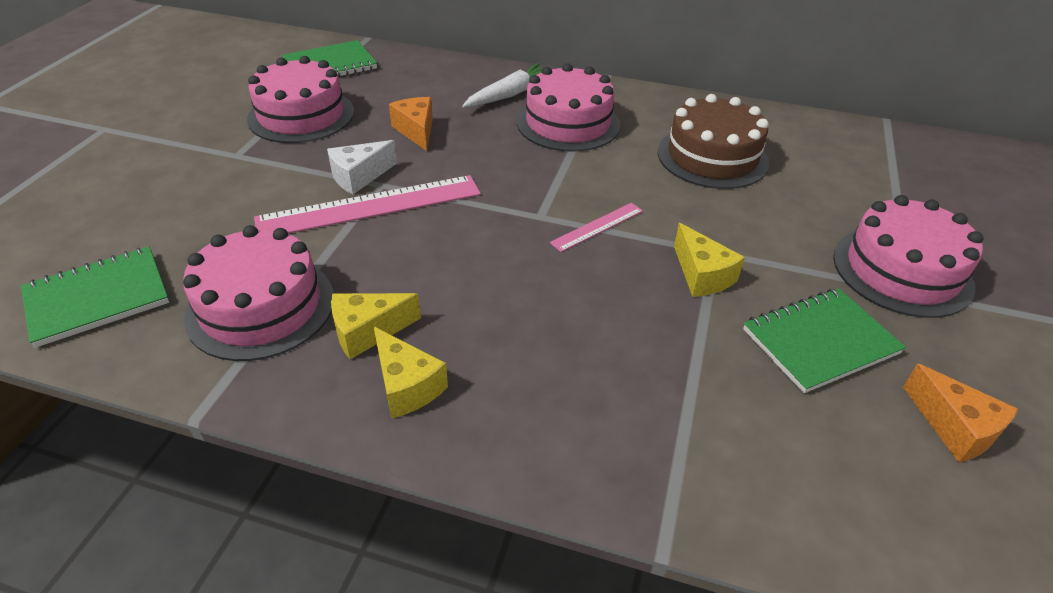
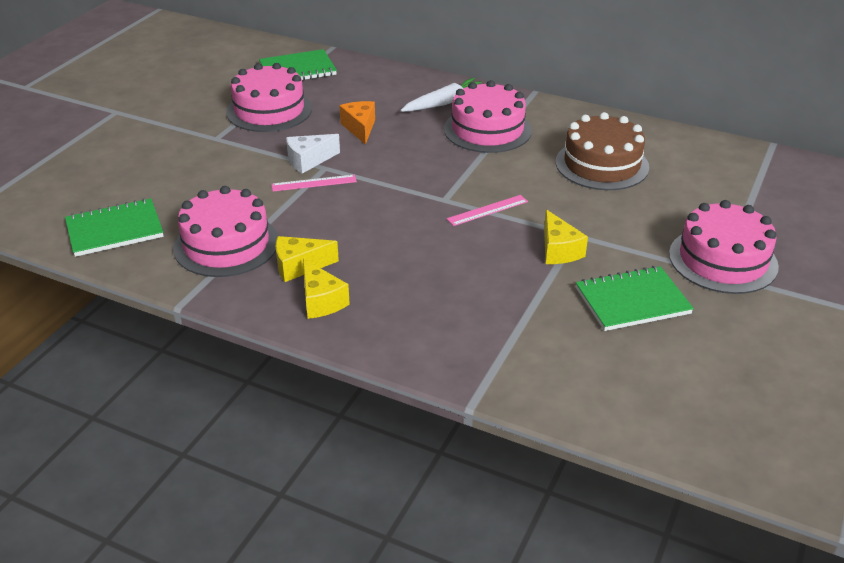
camera: 10 degrees right, 5 degrees down
pink ruler [254,175,481,234] -> pink ruler [271,175,357,191], size x0.49
orange cheese [903,364,1018,462] -> none

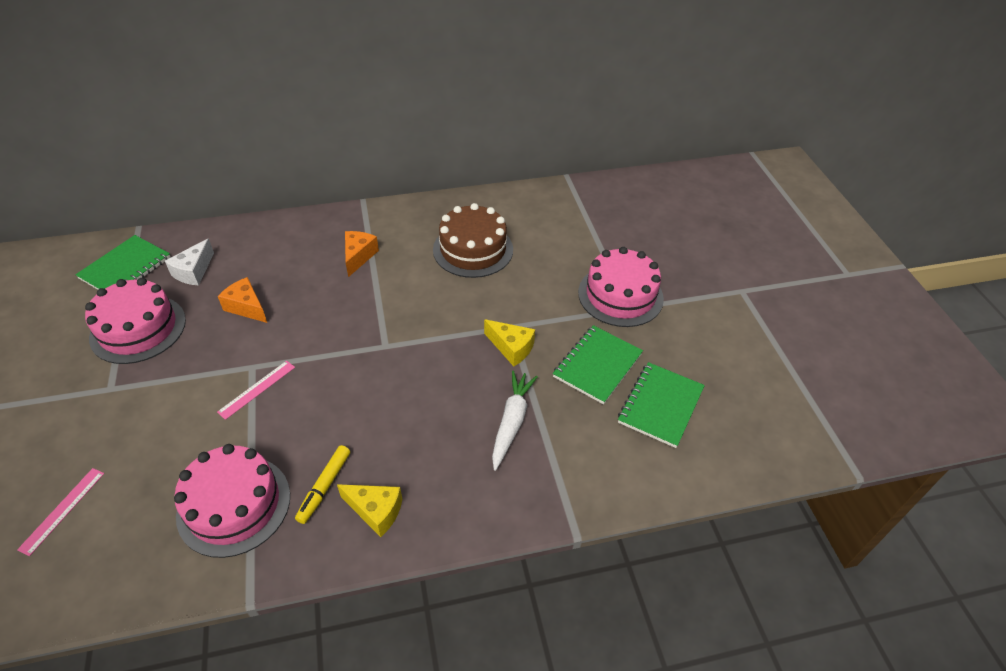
camera: 40 degrees left, 10 degrees up
green notebook [65,198,164,257] -> green notebook moved to [618,362,705,448]
yellow cheese [276,236,339,282] -> yellow marker [295,445,350,524]
white cheese [286,134,340,174] -> white cheese moved to [165,239,214,286]
white carrot [400,78,482,112] -> white carrot moved to [492,371,538,471]
pink cake [444,80,532,153] -> orange cheese [345,231,379,277]
pink ruler [447,195,528,226] -> pink ruler moved to [17,468,104,556]

